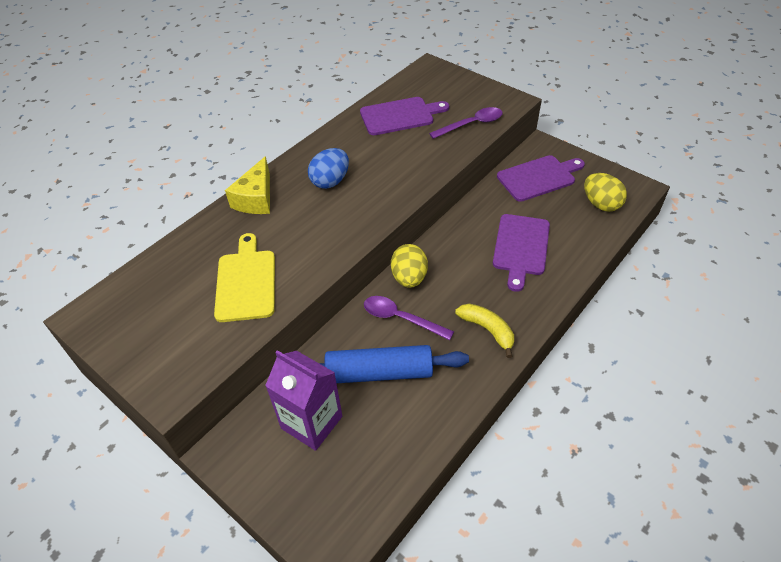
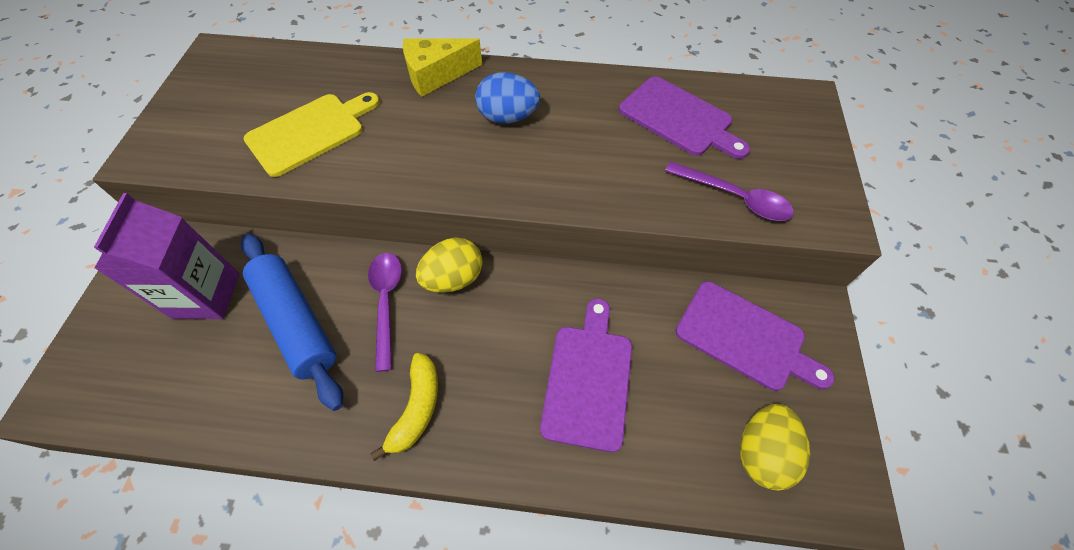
camera: 55 degrees right, 10 degrees up
purple cutting board [493,214,550,292] -> purple cutting board turned 120 degrees clockwise [540,299,632,452]

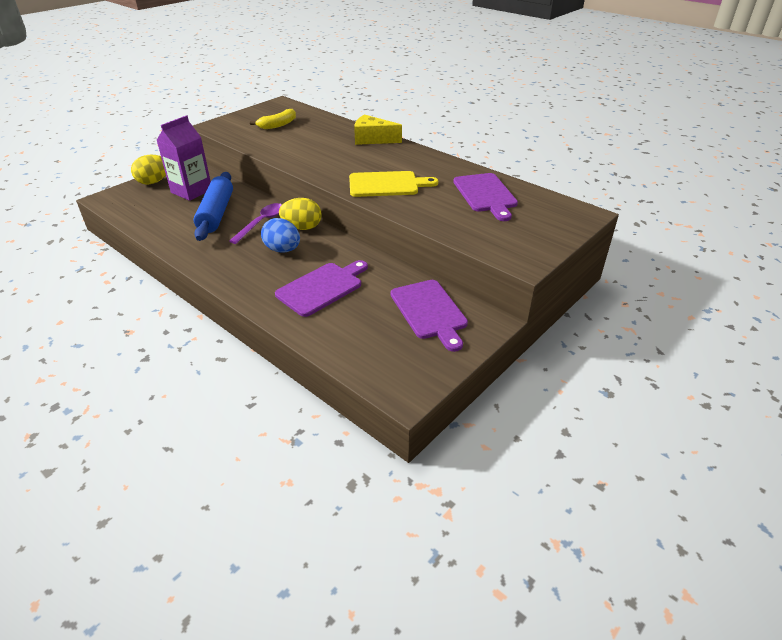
camera: 35 degrees right, 20 degrees down
yellow cutting board [243,92,380,177] -> yellow cutting board moved to [349,171,438,197]
yellow banana [370,353,438,461] -> yellow banana moved to [250,109,296,129]
blue egg [475,72,540,124] -> blue egg moved to [261,218,300,253]
purple spoon [665,161,794,221] -> none
yellow egg [740,404,810,491] -> yellow egg moved to [131,155,166,185]

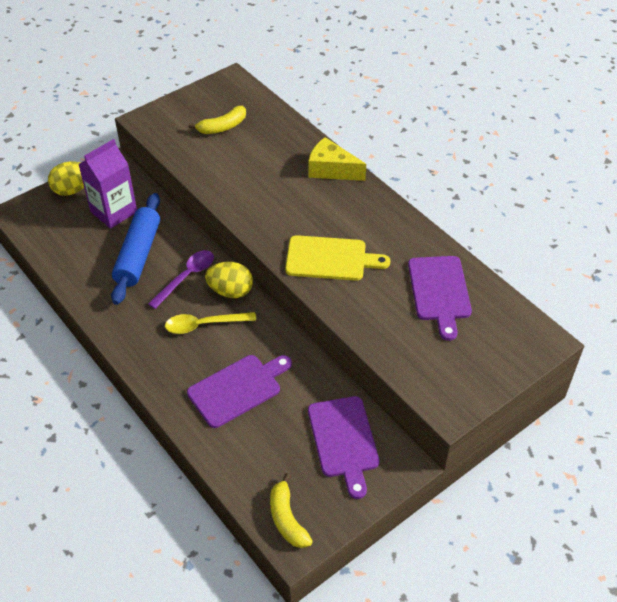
camera: 10 degrees right, 10 degrees up
blue egg [261,218,300,253] -> yellow spoon [165,312,256,334]
none -> yellow banana [270,473,313,548]

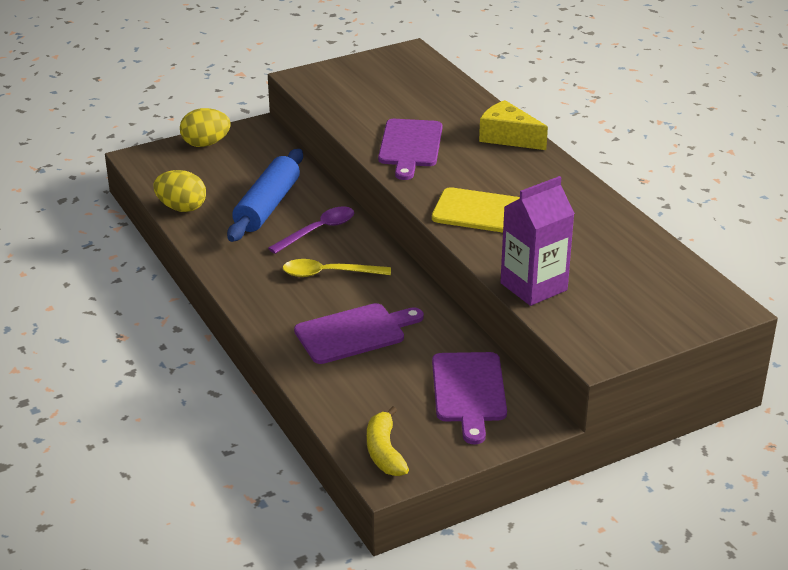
camera: 10 degrees right, 15 degrees down
purple carton [78,139,137,229] -> purple carton moved to [500,176,575,306]
yellow banana [189,106,246,134] -> none
yellow egg [205,262,253,298] -> yellow egg moved to [153,170,206,212]
purple cutting board [408,256,472,341] -> purple cutting board moved to [378,119,442,180]

